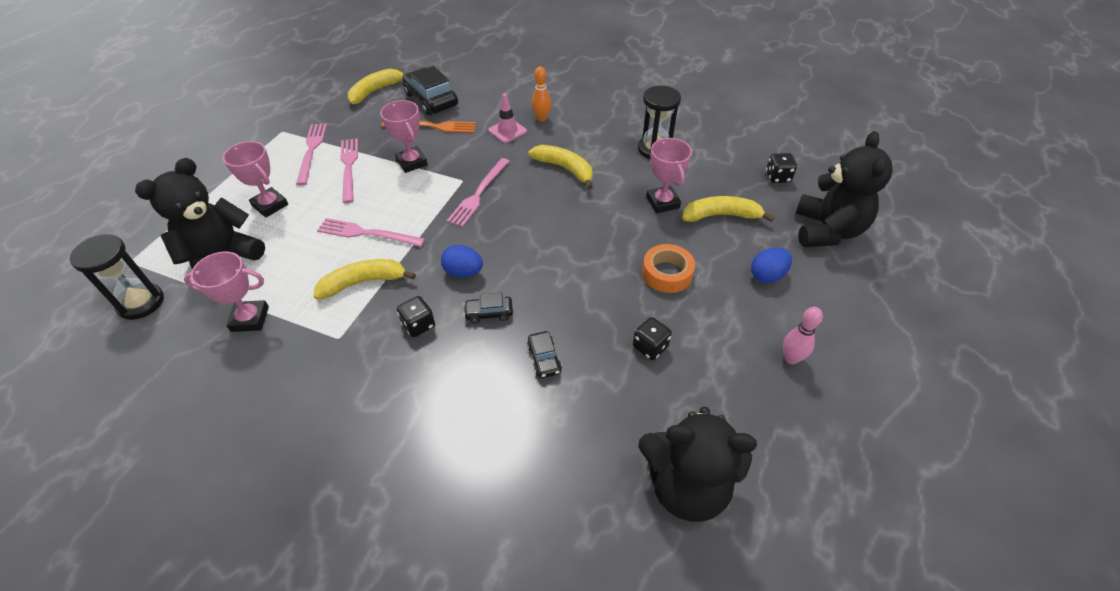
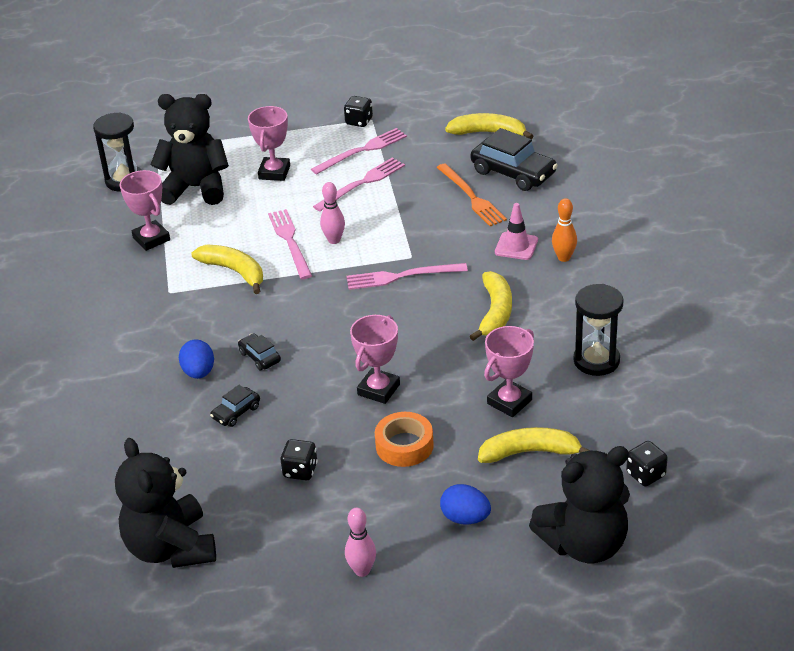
camera: 60 degrees right, 10 degrees down
pink trophy [380,100,428,173] -> pink trophy moved to [350,315,400,404]
black dice [397,296,435,337] -> black dice moved to [344,96,373,127]
black car [402,66,458,115] -> black car turned 105 degrees clockwise [471,128,558,191]
blue egg [441,245,483,278] -> blue egg moved to [179,339,214,379]
yellow banana [682,196,775,222] -> yellow banana turned 60 degrees counterclockwise [478,427,590,463]
none -> pink bowling pin [320,182,345,244]

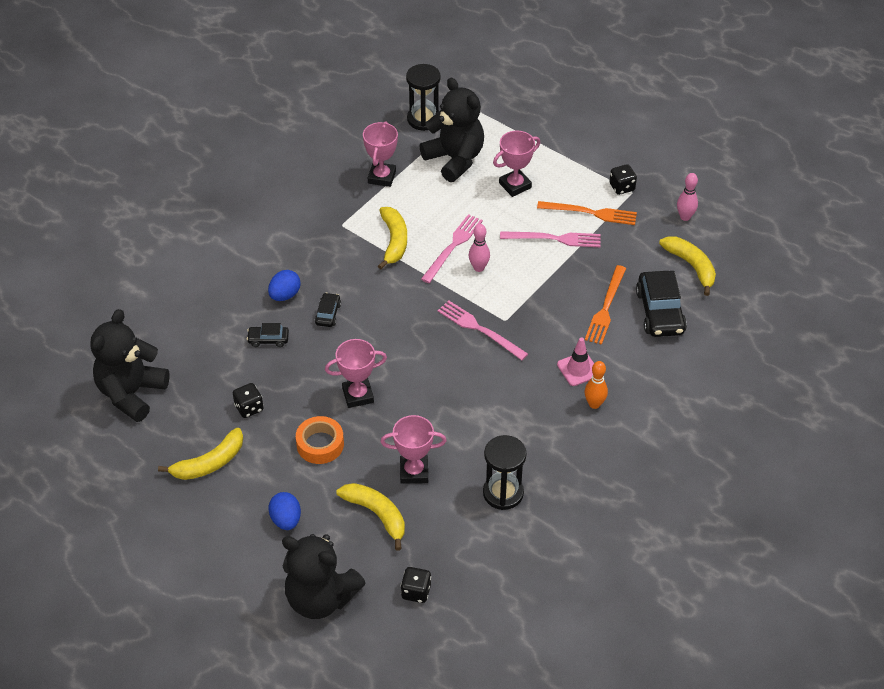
camera: 45 degrees right, 10 degrees up
pink fork [311,128,407,174] -> orange fork [537,201,637,225]
pink bowling pin [345,508,376,577] -> pink bowling pin moved to [677,173,698,221]
yellow banana [470,271,512,341] -> yellow banana moved to [158,428,243,480]

